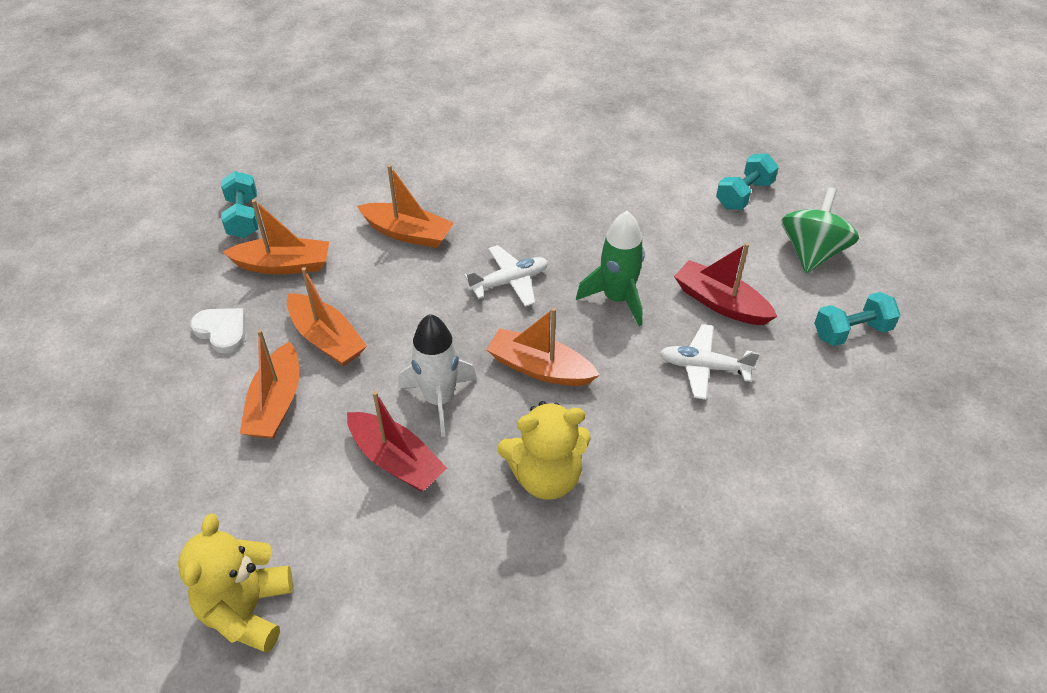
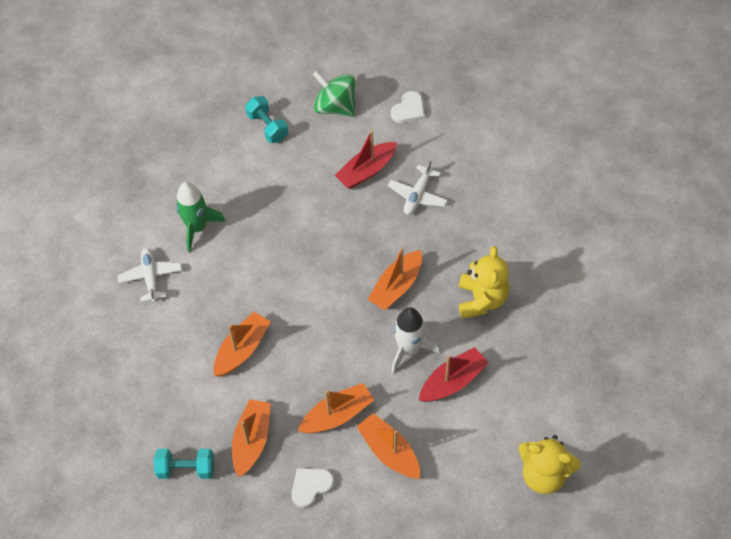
camera: 75 degrees left, 10 degrees up
orange boat [240,329,299,439] -> orange boat turned 150 degrees counterclockwise [356,413,420,479]
white plane [464,245,548,307] -> white plane moved to [117,248,182,302]
green rocket [576,211,645,326] -> green rocket moved to [176,182,226,252]
turquoise dumbbell [814,292,901,346] -> white heart [391,91,425,123]

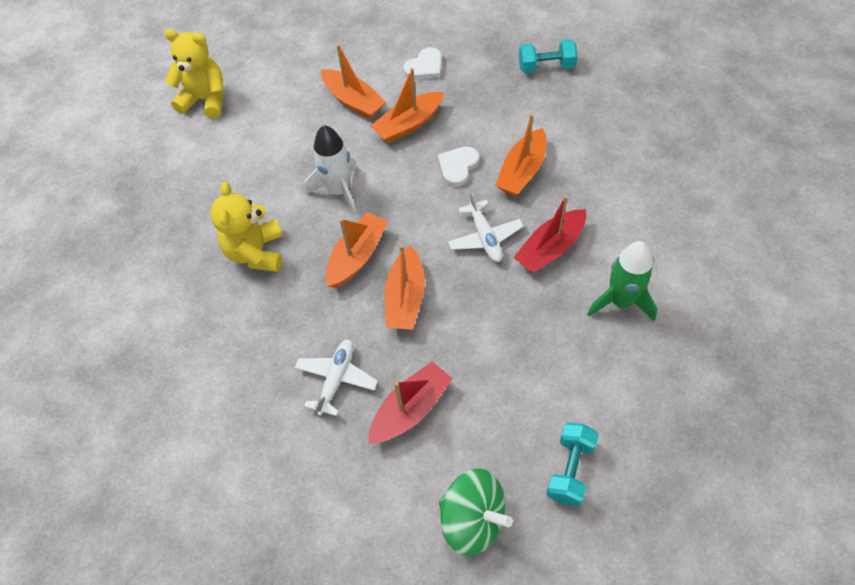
camera: 175 degrees right, 0 degrees up
white plane [117,248,182,302] -> white plane moved to [448,192,524,262]
orange boat [232,399,271,477] -> orange boat moved to [385,245,425,330]
turquoise dumbbell [245,96,288,143] -> turquoise dumbbell turned 60 degrees clockwise [546,423,599,506]
white heart [391,91,425,123] -> white heart moved to [437,146,479,187]
red boat [419,347,489,402] -> red boat moved to [513,195,586,273]

